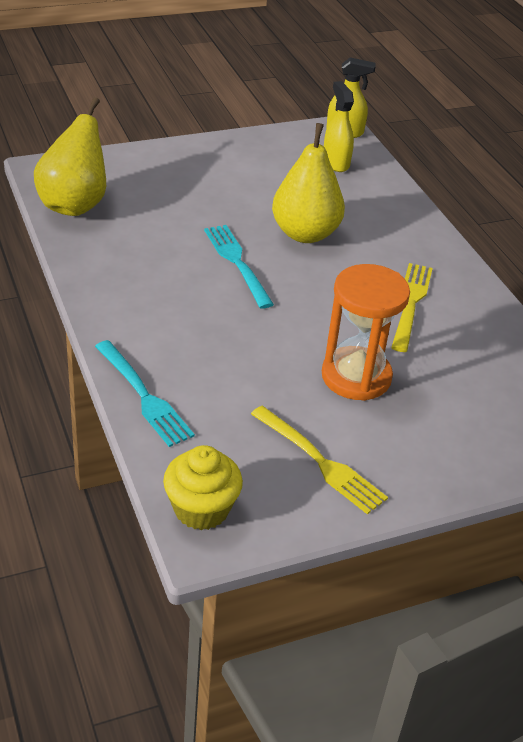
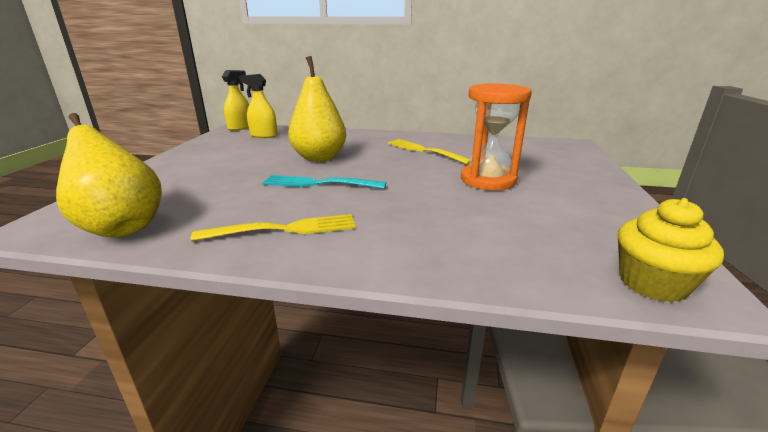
camera: 55 degrees left, 15 degrees down
turquoise fork [95,340,195,447] -> none
yellow fork [251,406,388,514] -> yellow fork moved to [191,214,356,241]

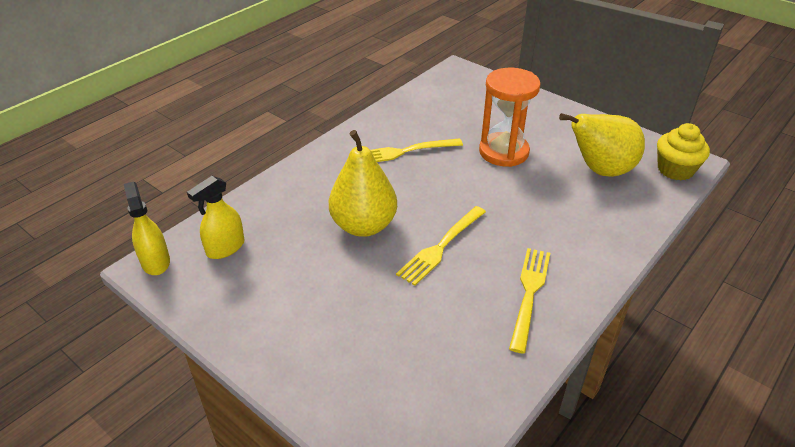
camera: 60 degrees left, 15 degrees up
yellow pear [56,113,162,238] -> yellow pear moved to [559,113,645,177]
turquoise fork [262,175,386,189] -> yellow fork [396,206,486,286]

